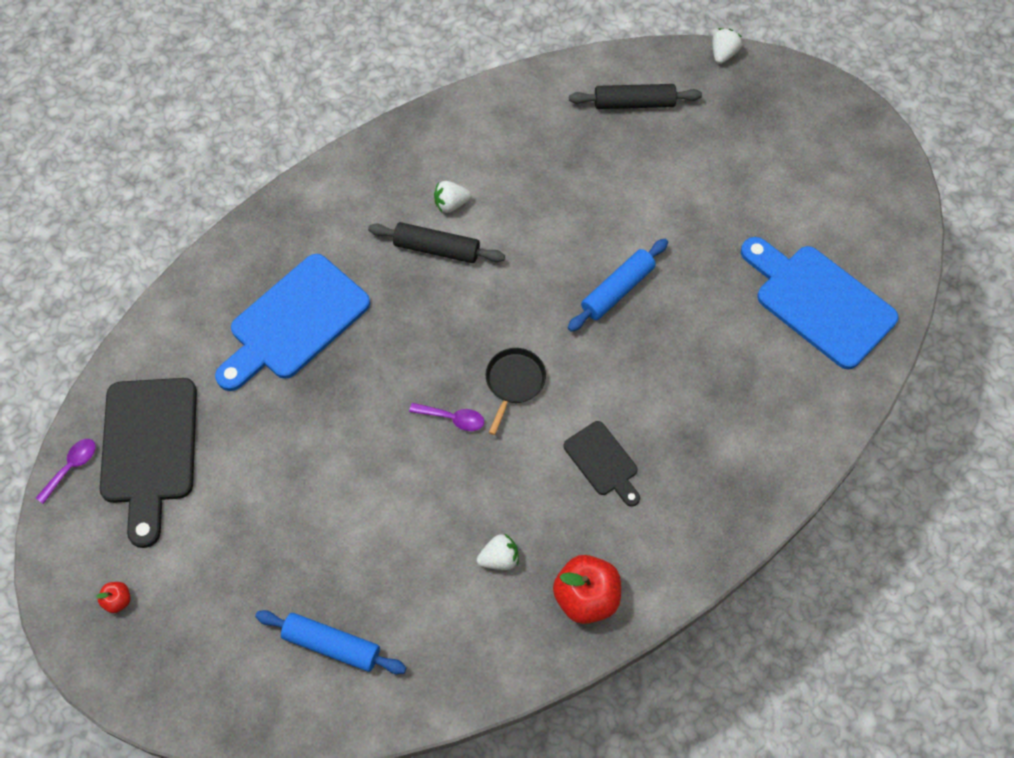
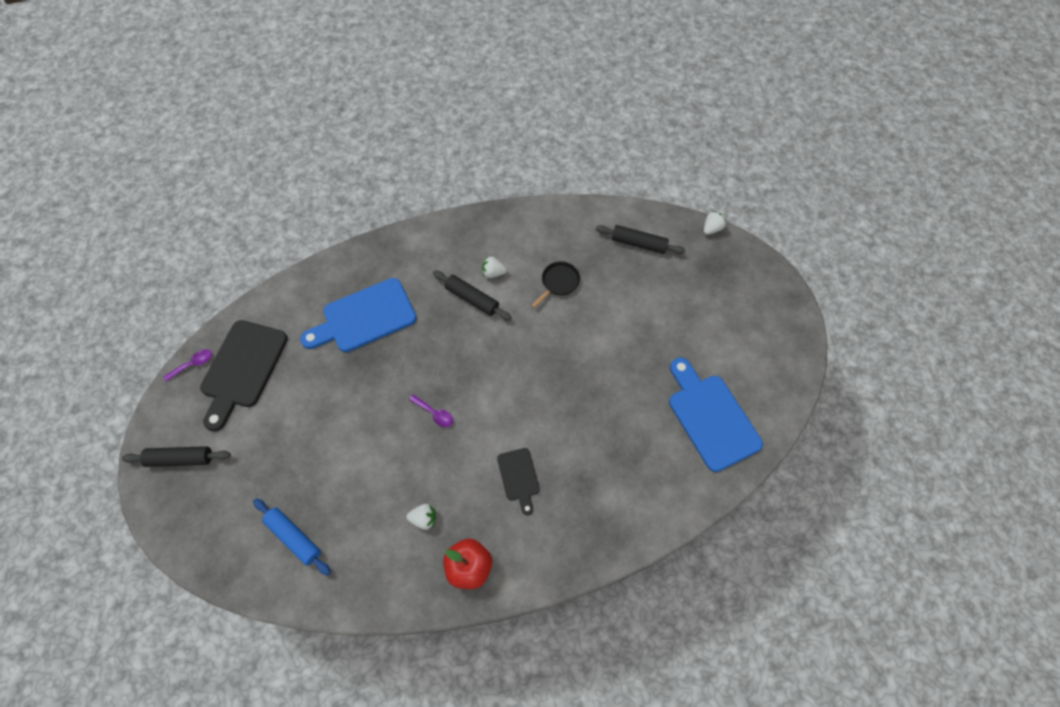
camera: 20 degrees right, 0 degrees up
red apple [96,582,130,613] -> black rolling pin [122,446,231,467]
black pan [486,348,546,435] -> black pan moved to [531,261,580,308]
blue rolling pin [568,239,668,332] -> none

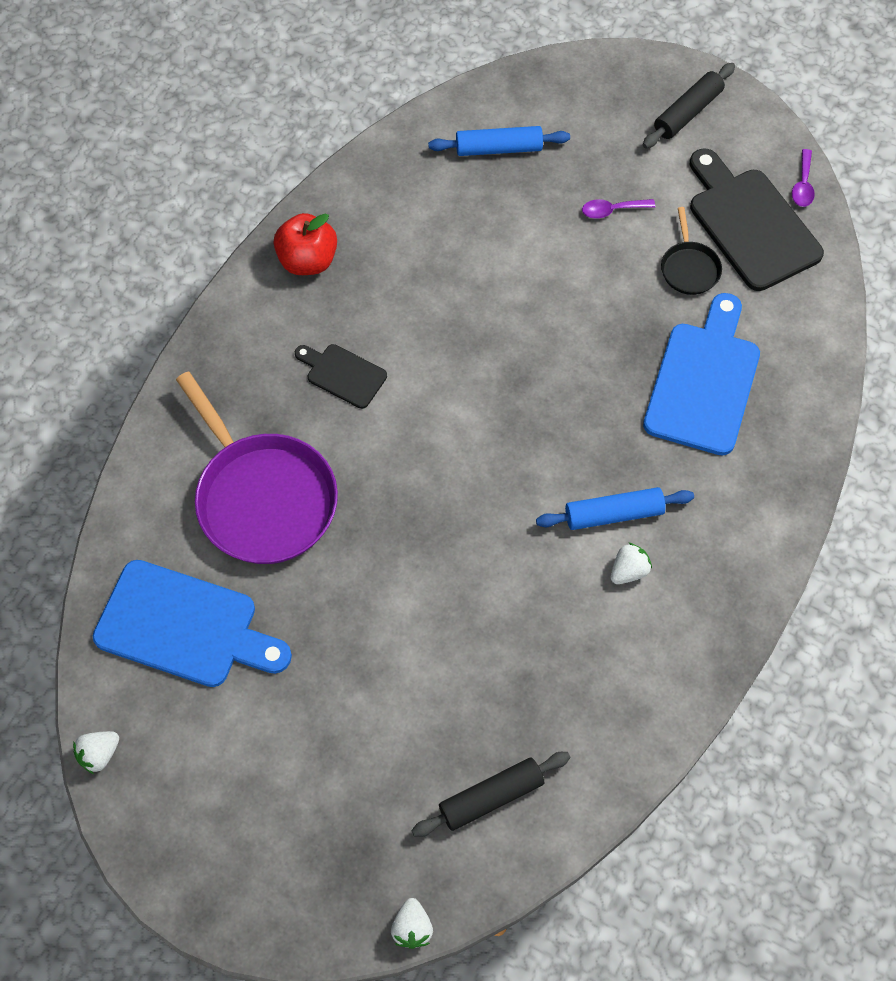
camera: 135 degrees right, 0 degrees up
white strawberry [406,504,436,530] -> white strawberry moved to [73,731,119,774]
purple spoon [409,394,453,427] -> purple spoon moved to [582,199,655,219]
black rolling pin [433,271,512,321] -> blue rolling pin [536,487,694,530]
black pan [531,261,580,308] -> black pan moved to [661,207,722,295]
none -> purple pan [176,372,338,564]

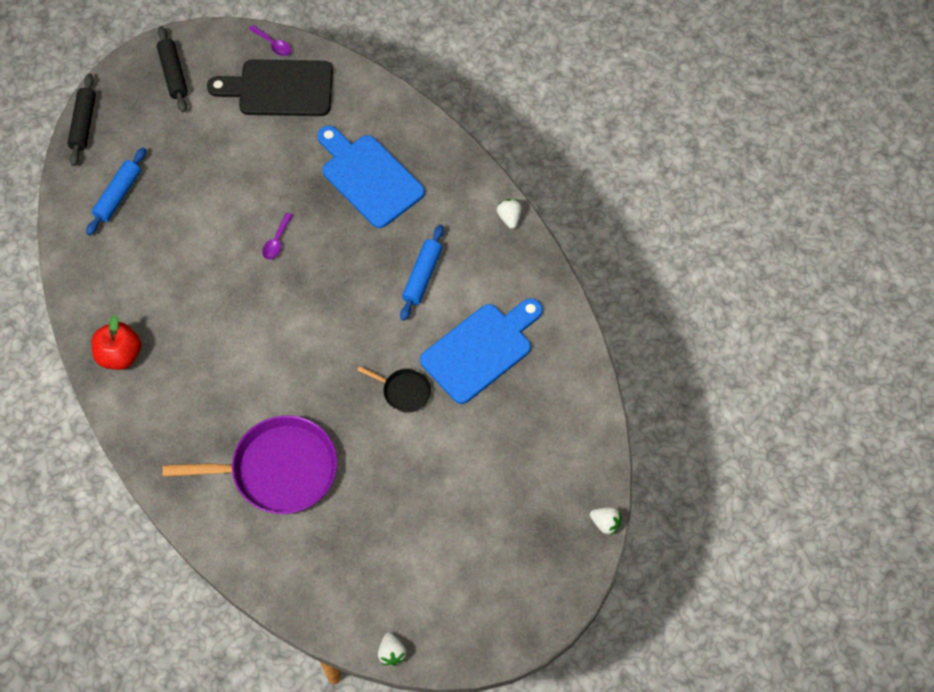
camera: 60 degrees left, 0 degrees up
blue cutting board [93,560,292,687] -> blue cutting board moved to [420,298,543,404]
black cutting board [295,344,387,409] -> none
black rolling pin [411,752,570,837] -> black rolling pin moved to [67,73,96,166]
purple spoon [582,199,655,219] -> purple spoon moved to [262,213,293,260]
white strawberry [611,543,652,584] -> white strawberry moved to [497,199,522,229]
black pan [661,207,722,295] -> black pan moved to [357,366,431,413]

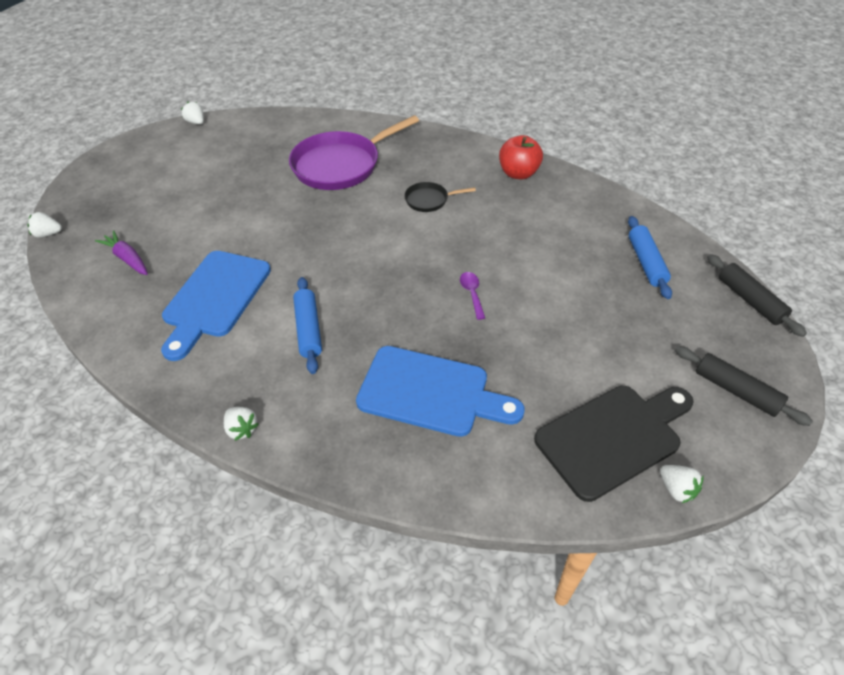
camera: 150 degrees right, 15 degrees down
purple spoon [249,25,291,56] -> white strawberry [660,465,704,504]
black pan [357,366,431,413] -> black pan moved to [404,182,476,212]
none -> purple carrot [95,230,148,275]

